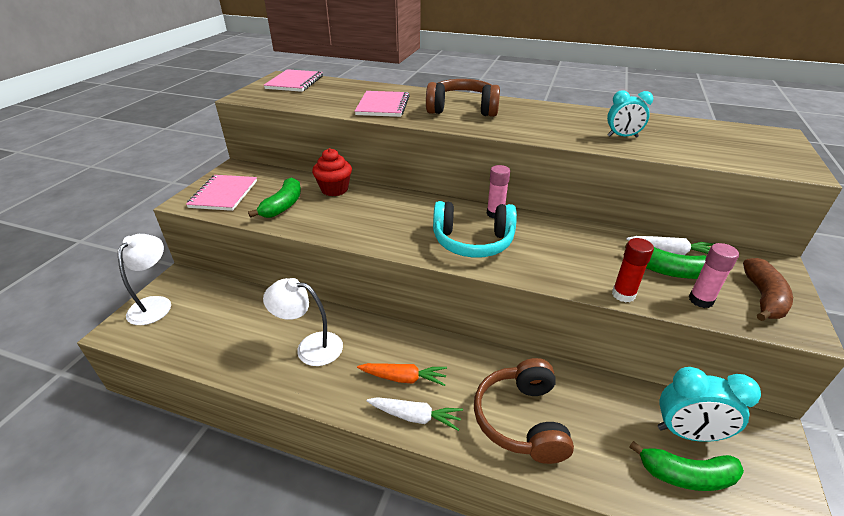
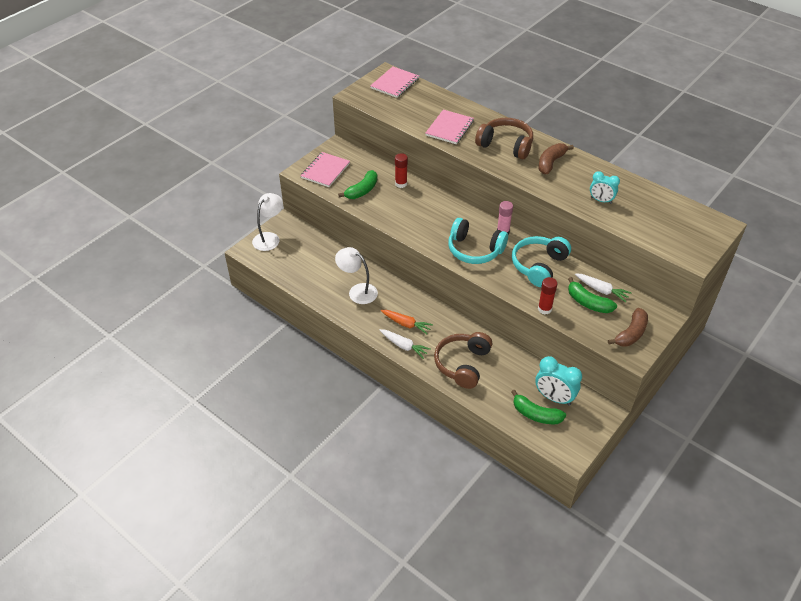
camera: 20 degrees right, 10 degrees up
red cupcake [312,148,352,196] -> red glue stick [395,153,408,188]
pink glue stick [689,243,739,308] -> none
none -> turquoise headphones [512,236,571,287]
none -> brown banana [538,143,574,174]

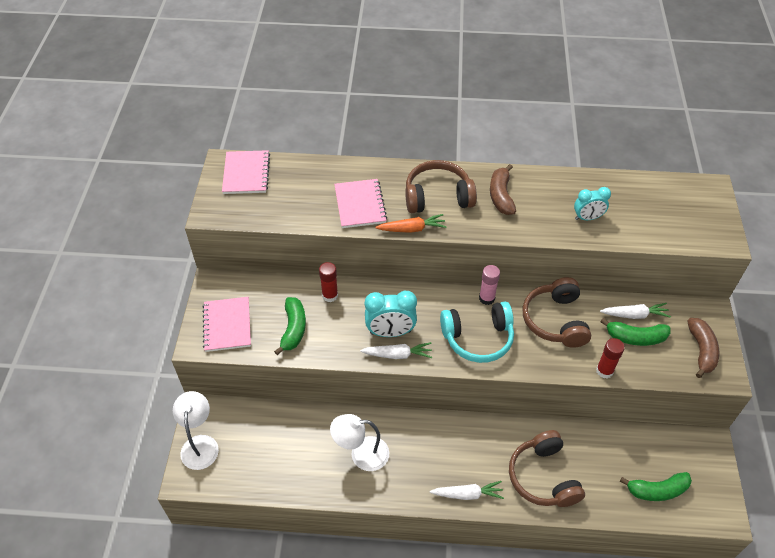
camera: 35 degrees left, 5 degrees up
orange carrot [381,310,433,334] -> orange carrot moved to [375,214,447,233]
turquoise headphones [512,236,571,287] -> brown headphones [523,277,591,348]
turquoise clock [535,356,582,405] -> turquoise clock moved to [365,291,417,337]
none -> white carrot [360,342,432,359]

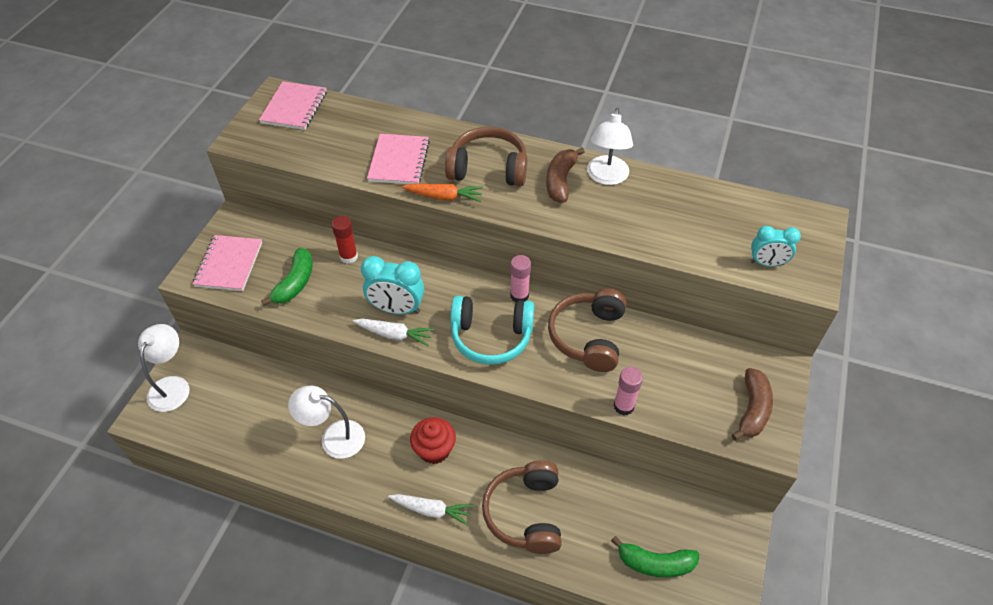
camera: 15 degrees right, 0 degrees up
turquoise clock [574,187,611,220] -> turquoise clock moved to [751,226,801,267]
red glue stick [596,338,625,378] -> pink glue stick [614,367,643,416]
white carrot [600,303,671,319] -> none
green banana [600,318,671,346] -> none
none -> red cupcake [410,417,456,464]
none -> white lamp [587,108,633,185]

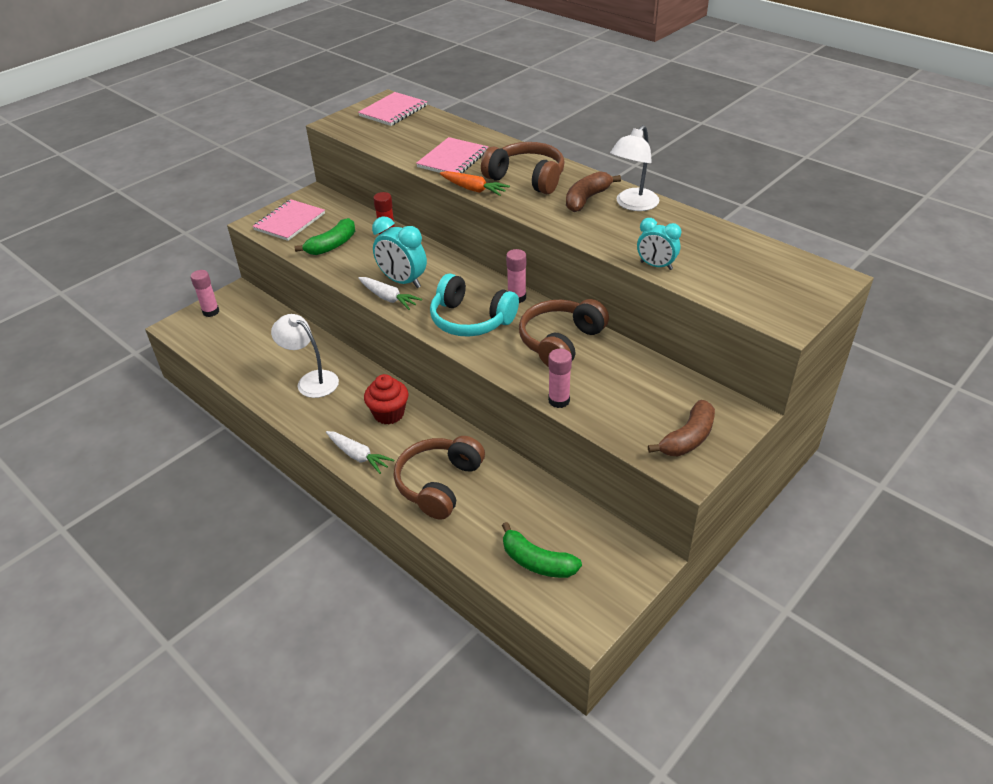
camera: 25 degrees right, 10 degrees down
white lamp [138,324,189,412] -> pink glue stick [191,270,219,317]
turquoise clock [751,226,801,267] -> turquoise clock moved to [637,218,681,270]

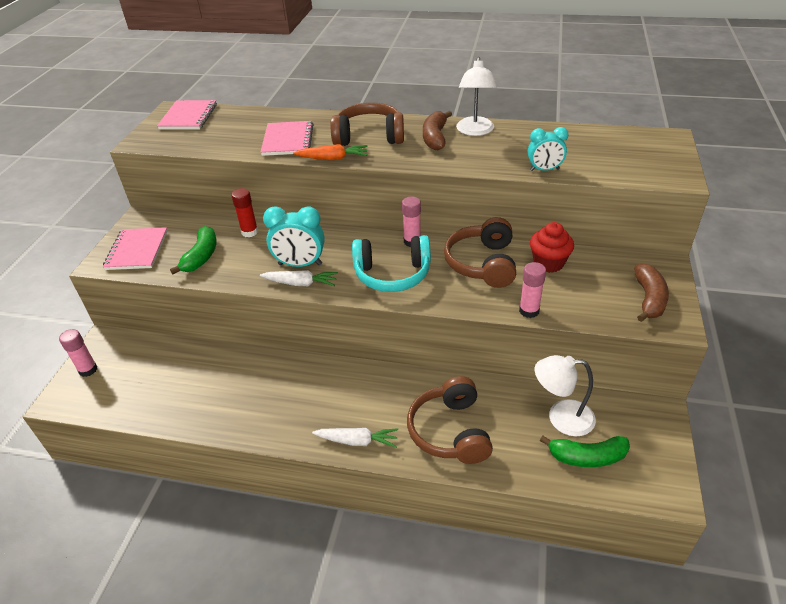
camera: 30 degrees left, 0 degrees up
white lamp [271,314,339,398] -> white lamp moved to [535,355,596,437]
red cupcake [364,374,408,424] -> red cupcake moved to [530,222,574,273]

